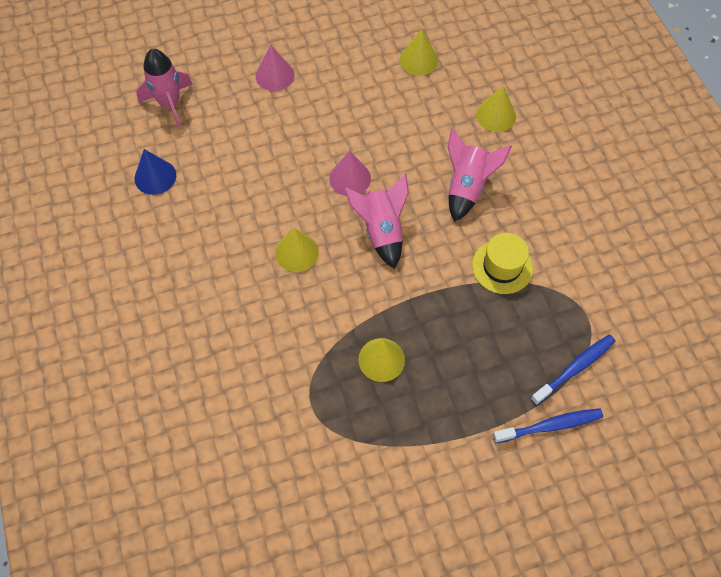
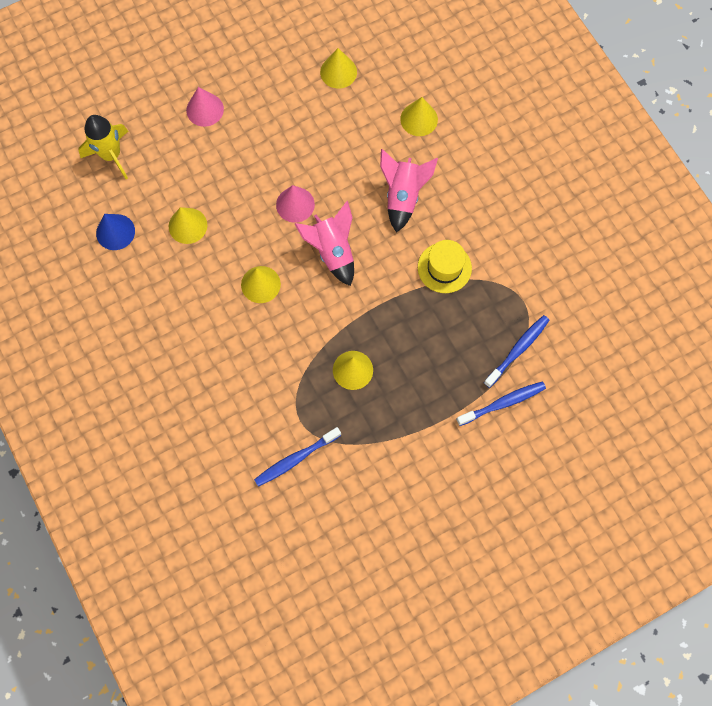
camera: 10 degrees left, 10 degrees up
pink rocket [136,49,193,128] -> yellow rocket [78,115,128,179]
none -> yellow cone [169,207,207,244]
none -> blue toothbrush [254,427,341,487]

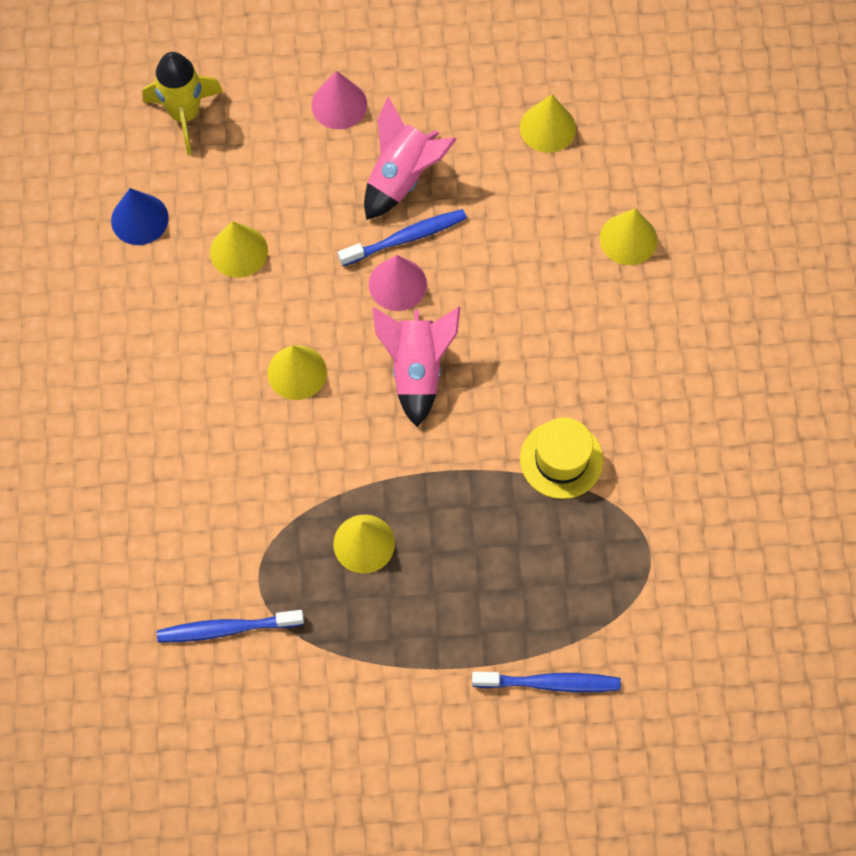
camera: 25 degrees right, 5 degrees down
pink rocket [380,149,438,233] -> pink rocket moved to [364,97,457,220]
blue toothbrush [484,315,550,388] -> blue toothbrush moved to [338,209,467,266]

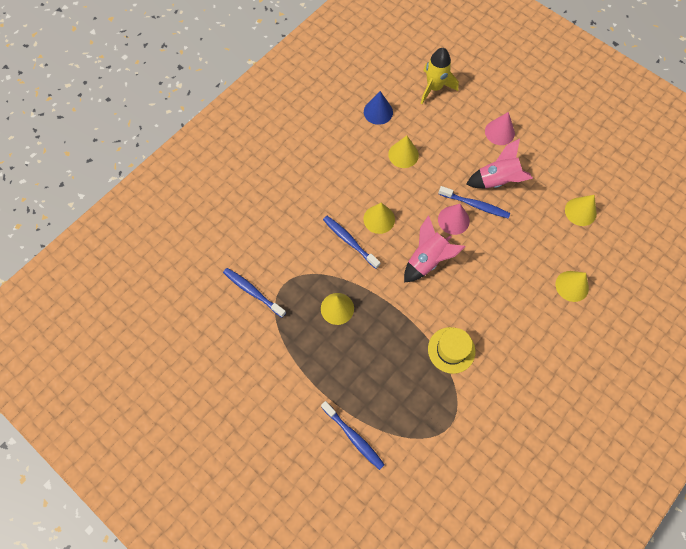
camera: 45 degrees right, 0 degrees up
none -> blue toothbrush [323,216,380,269]

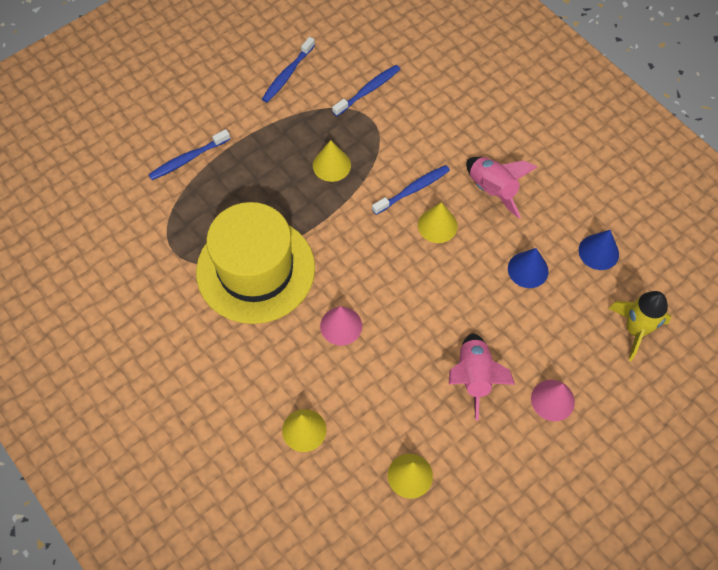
camera: 100 degrees right, 5 degrees down
yellow cone [388,136,419,168] -> blue cone [508,248,549,288]
pink rocket [404,215,466,282] -> pink rocket moved to [466,157,537,218]
yellow hat [428,327,475,374] -> yellow hat [196,202,315,324], size x2.11
blue toothbrush [438,186,510,219] -> blue toothbrush moved to [262,37,315,103]
pink cone [438,204,470,235] -> pink cone moved to [320,306,362,345]

